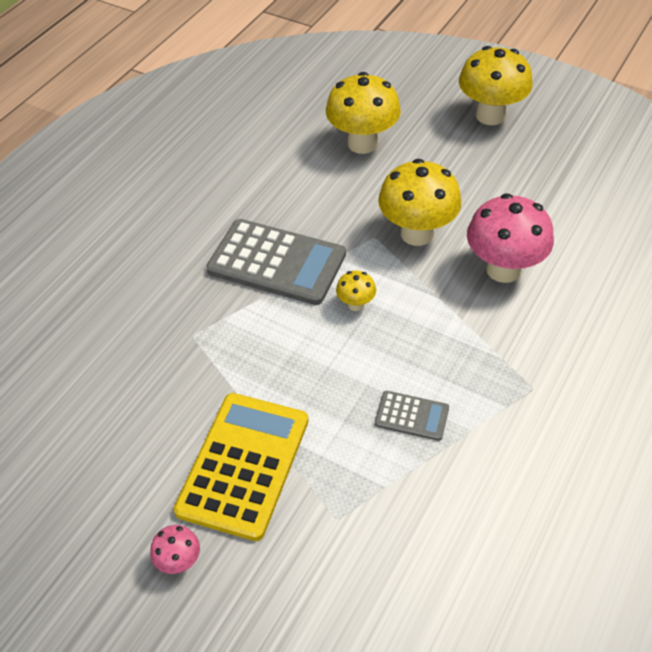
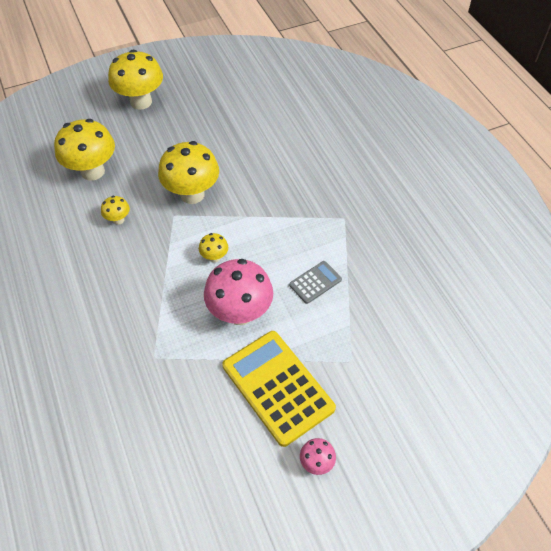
camera: 55 degrees left, 5 degrees up
grey calculator [206,219,346,305] -> none
pink mushroom [467,193,554,283] -> pink mushroom moved to [204,259,273,325]
none -> yellow mushroom [101,196,130,225]

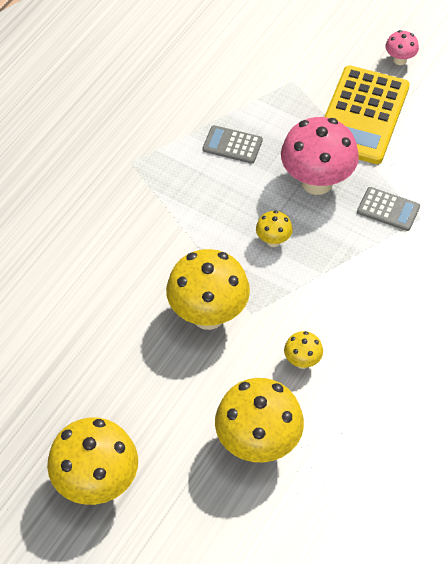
camera: 125 degrees left, 0 degrees up
none -> grey calculator [357,187,420,231]

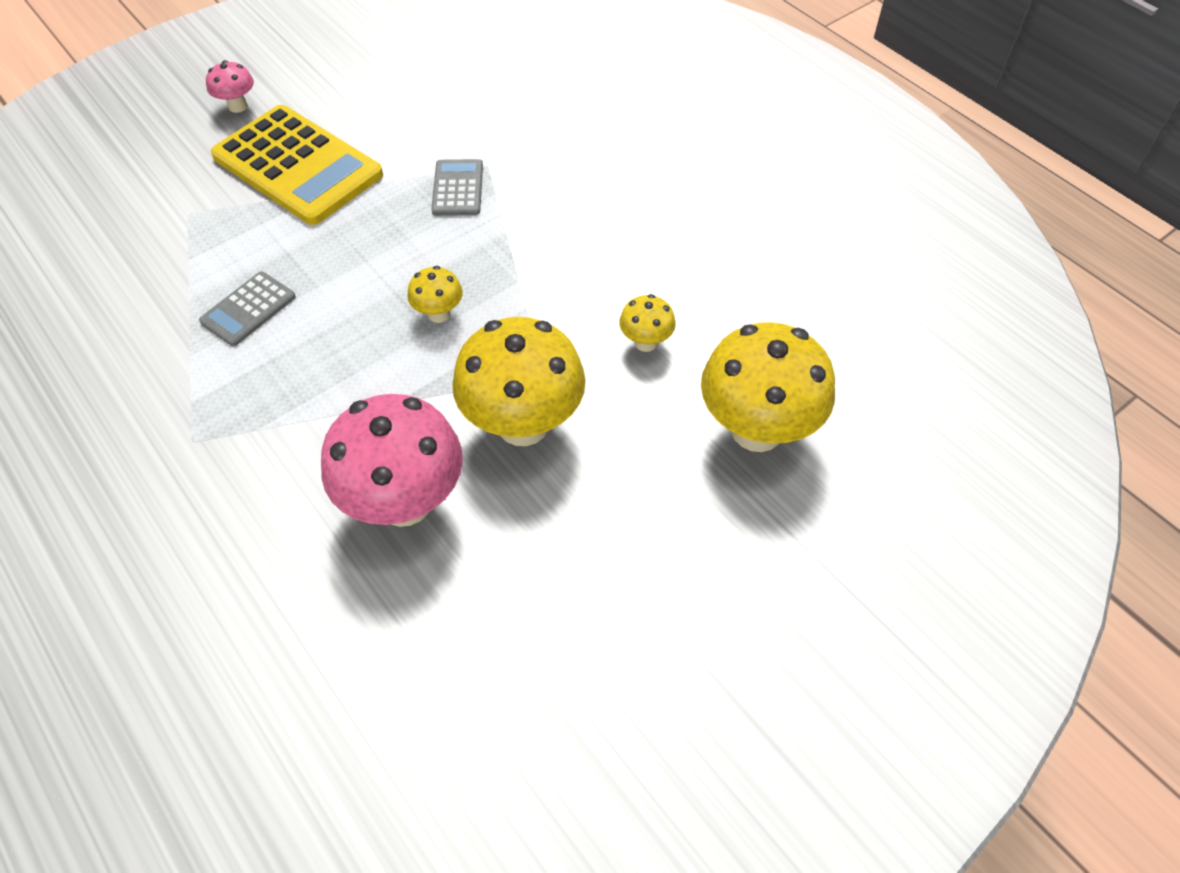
camera: 70 degrees left, 0 degrees up
yellow mushroom [47,418,138,505] -> none
pink mushroom [281,117,359,195] -> pink mushroom moved to [321,394,463,527]
grey calculator [357,187,420,231] -> grey calculator turned 45 degrees counterclockwise [431,159,483,216]

